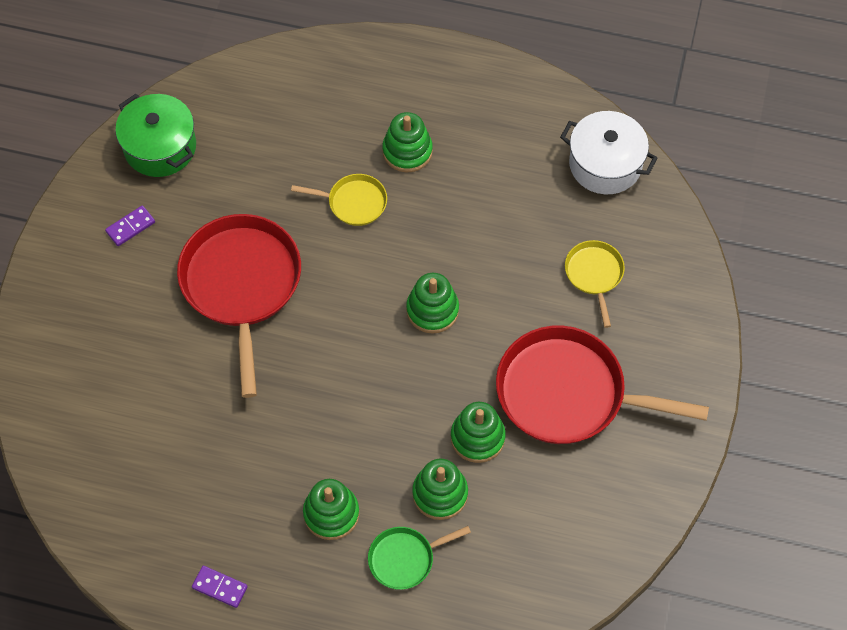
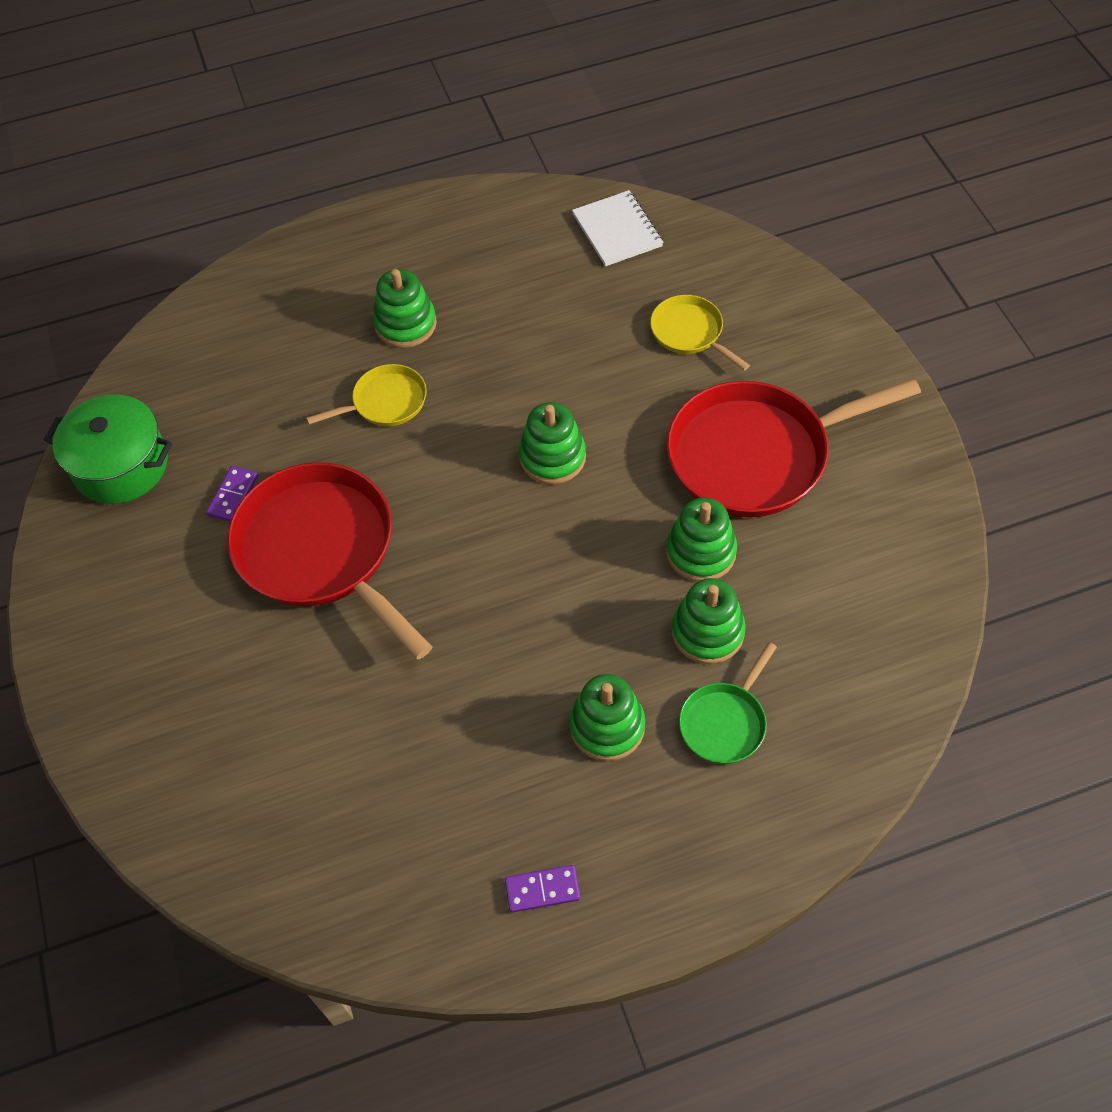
camera: 30 degrees left, 5 degrees down
purple domino [105,205,155,246] -> purple domino moved to [206,466,258,522]
white pot [560,111,657,194] -> white notebook [572,190,664,266]

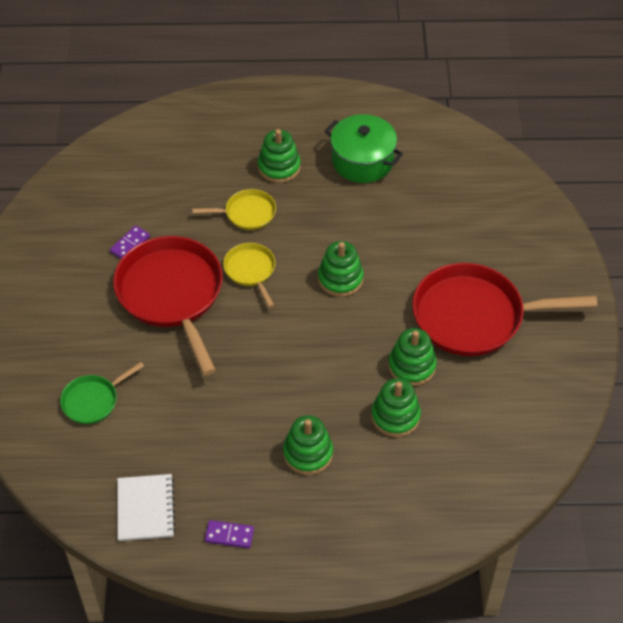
camera: 15 degrees right, 5 degrees down
green pot [44,394,172,504] -> green pot moved to [325,114,403,183]
white notebook [572,190,664,266] -> white notebook moved to [117,474,176,541]
yellow pan [650,295,750,371] -> yellow pan moved to [223,243,275,307]
green pan [679,642,777,764] -> green pan moved to [60,362,144,424]

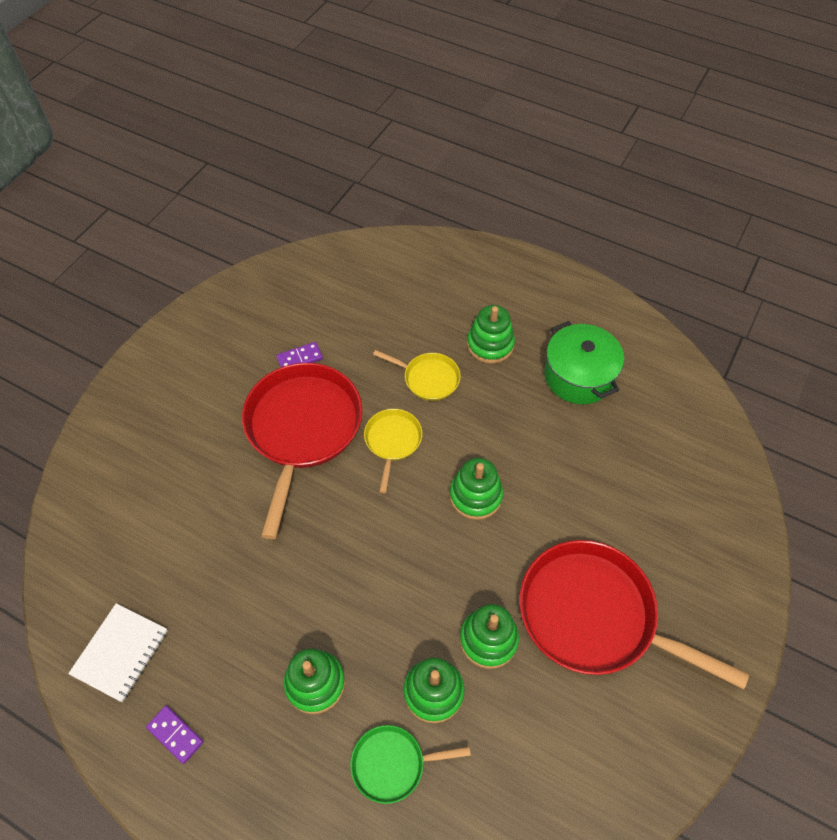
camera: 30 degrees right, 5 degrees up
green pan [60,362,144,424] -> green pan moved to [350,725,471,804]

